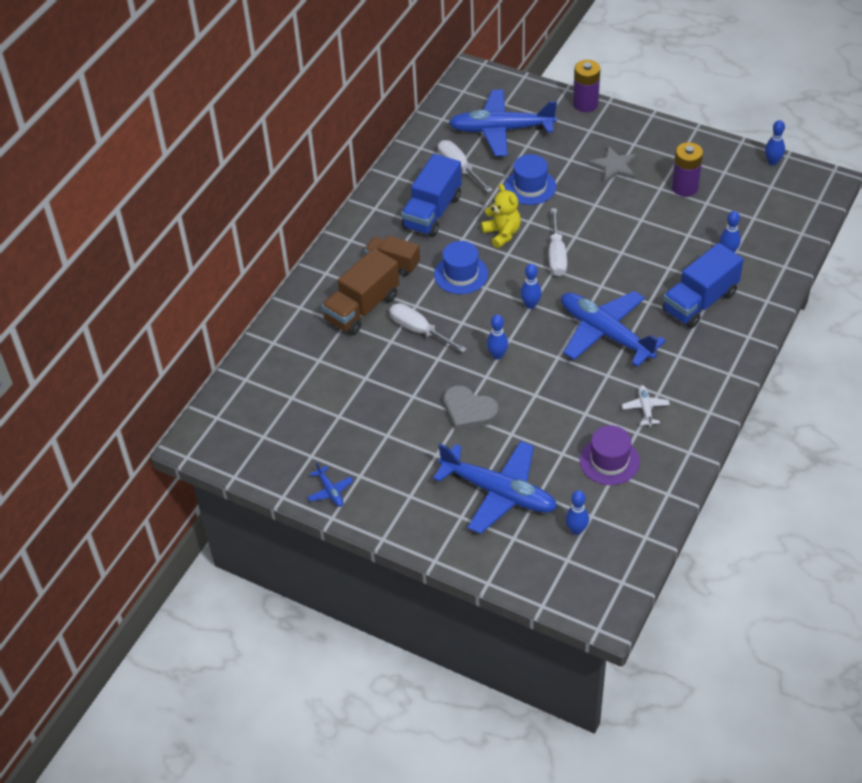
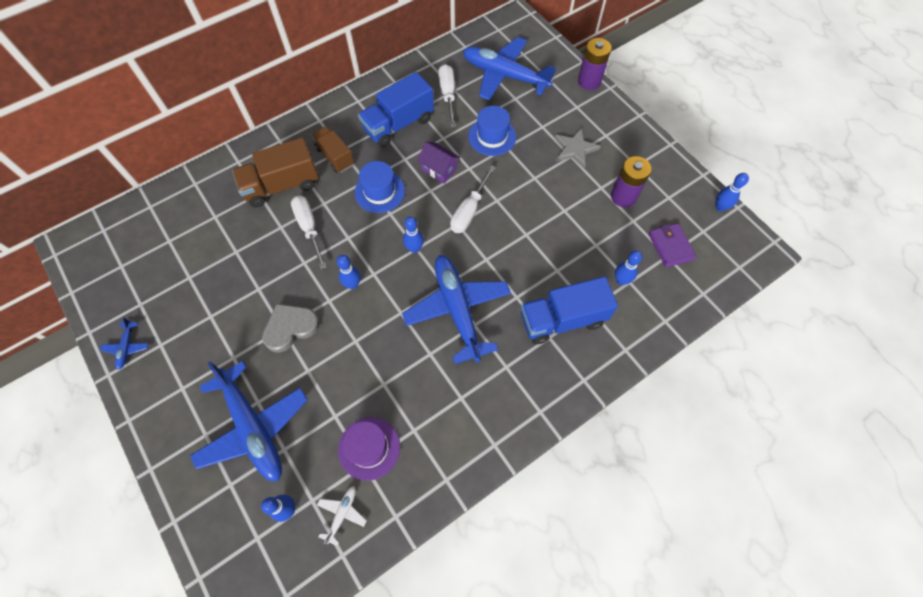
camera: 25 degrees right, 15 degrees up
grey heart [444,385,499,431] -> grey heart turned 90 degrees clockwise [262,304,320,352]
yellow teddy bear [481,184,521,248] -> purple house [417,141,460,183]
white plane [622,385,670,427] -> white plane moved to [317,486,367,546]
none -> purple wallet [649,223,696,268]

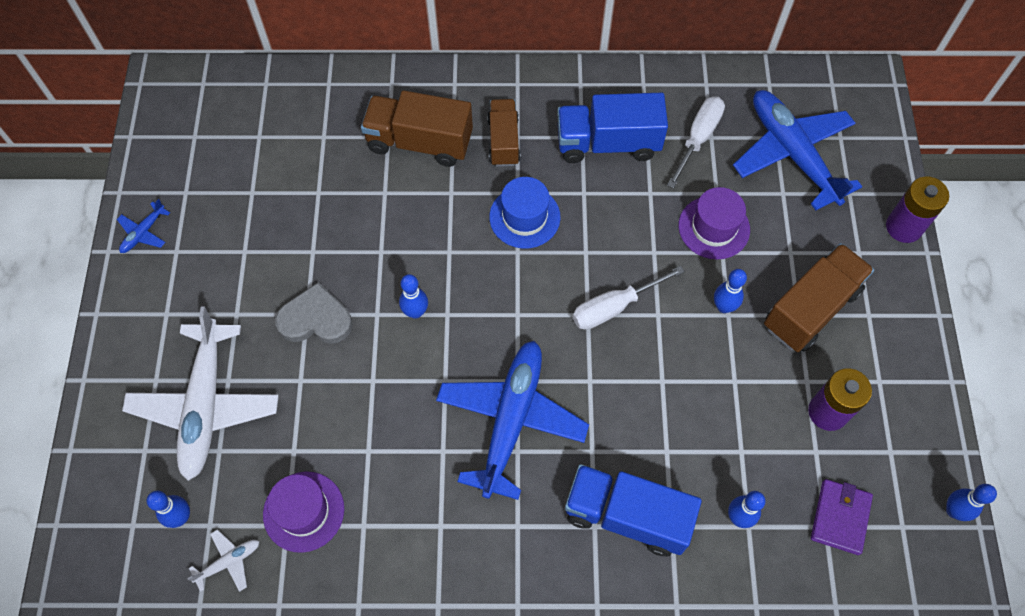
camera: 35 degrees right, 0 degrees up
blue plane [190,361,308,482] -> white plane [122,306,279,481]
white screwdriver [291,195,327,270] -> none
blue bowling pin [403,216,424,253] -> blue bowling pin moved to [714,269,747,313]
purple house [417,141,460,183] -> none
blue hat [468,106,516,156] -> purple hat [678,187,750,260]
grey star [554,128,601,168] -> brown truck [764,243,874,352]

